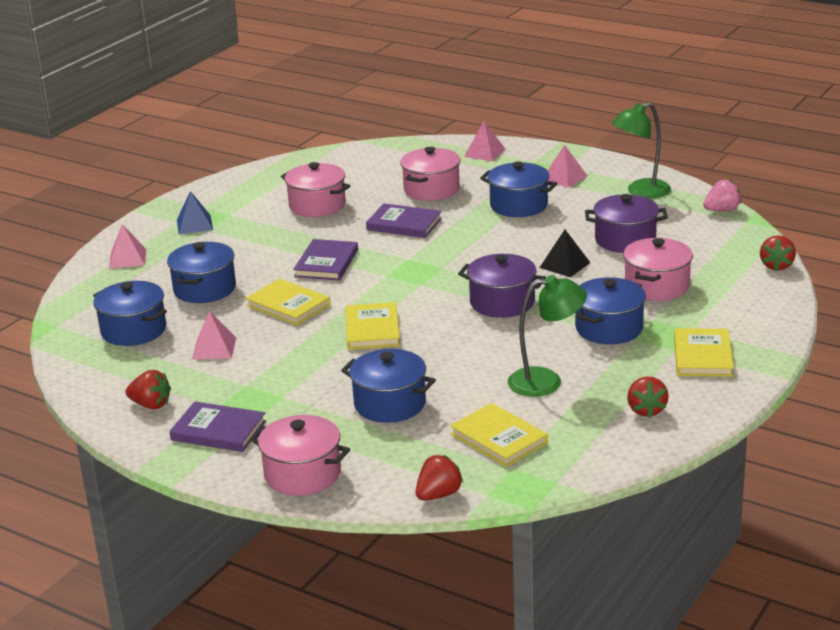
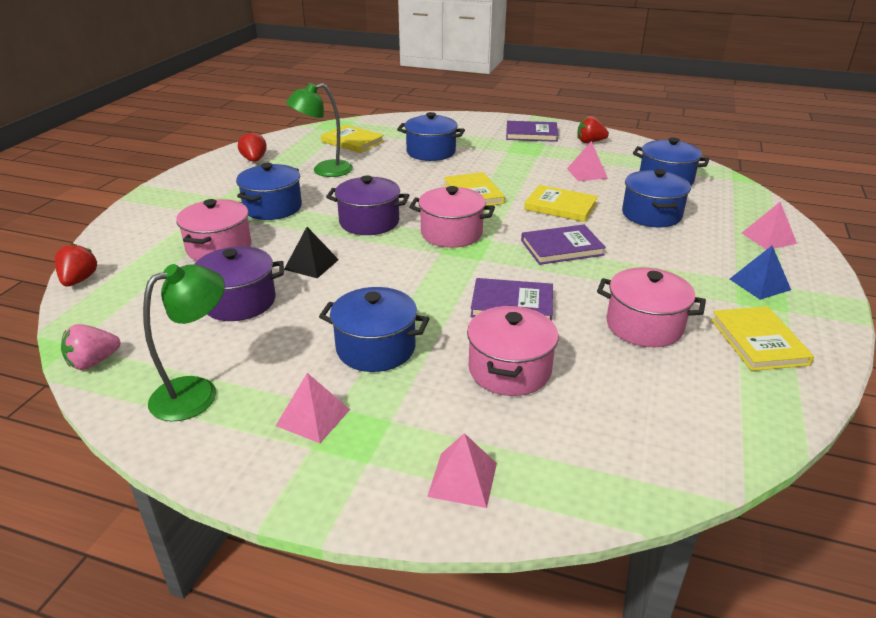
camera: 165 degrees right, 5 degrees up
pink pot [250,415,350,496] -> pink pot moved to [409,186,495,248]
purple book [293,239,358,281] -> purple book turned 75 degrees clockwise [521,225,606,265]
red strawberry [416,455,463,501] -> none
yellow book [674,328,734,377] -> yellow book moved to [711,306,814,371]

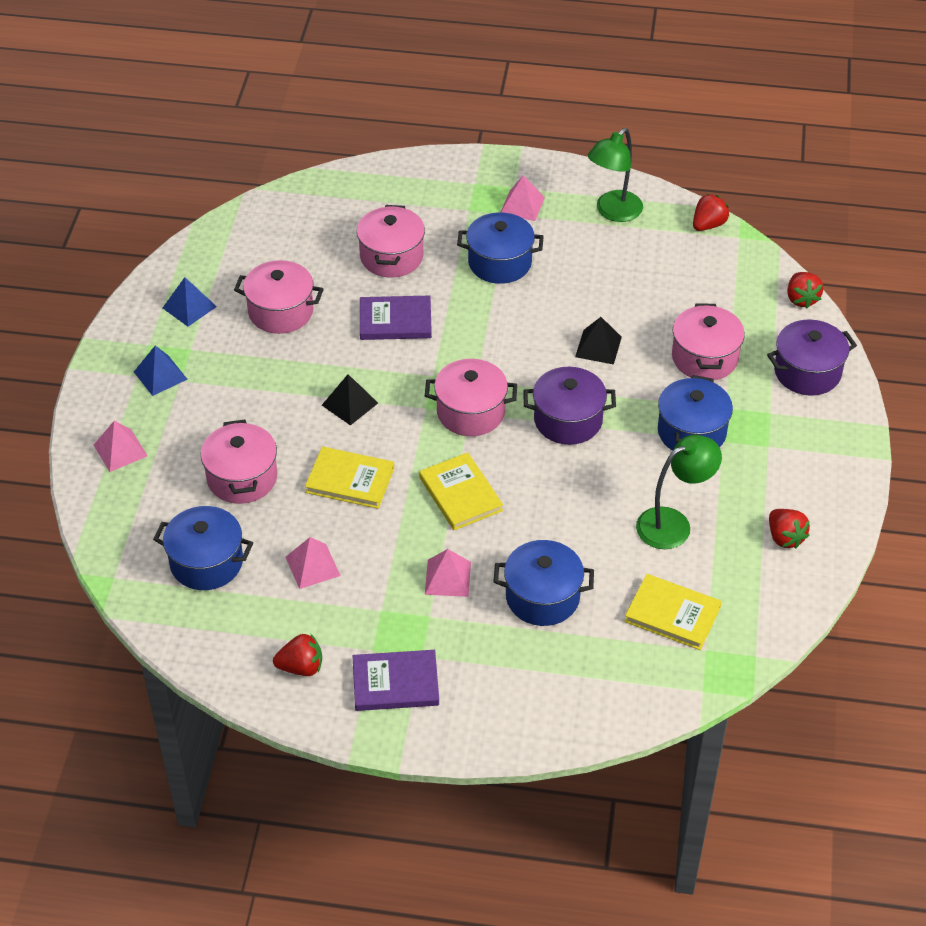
camera: 170 degrees right, 15 degrees up
pink strawberry [61,324,120,370] -> red strawberry [693,194,729,231]
purple pot [195,246,284,321] -> purple pot moved to [767,319,857,396]
pink pyramid [427,433,497,508] -> pink pyramid moved to [425,549,471,597]
purple book [521,225,606,265] -> black pyramid [322,374,378,426]
blue pot [622,169,691,228] -> pink pot [201,420,277,504]
yellow book [711,306,814,371] -> blue pyramid [163,277,217,327]

